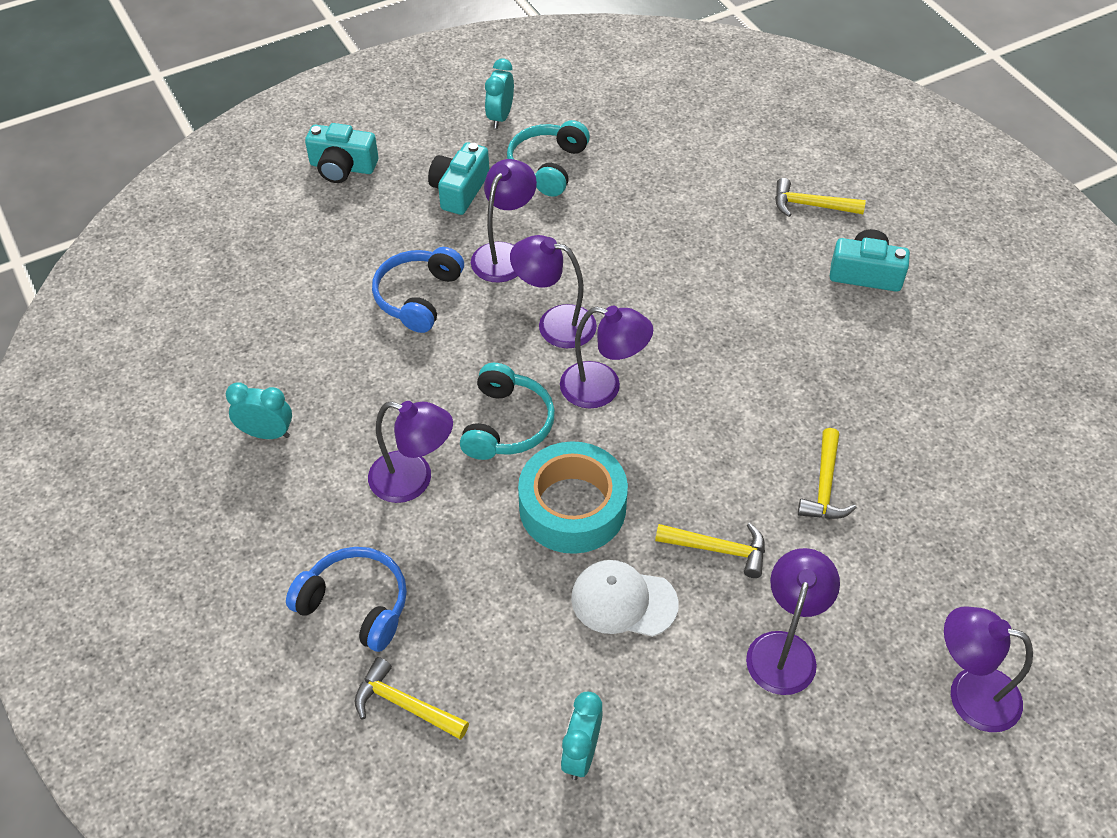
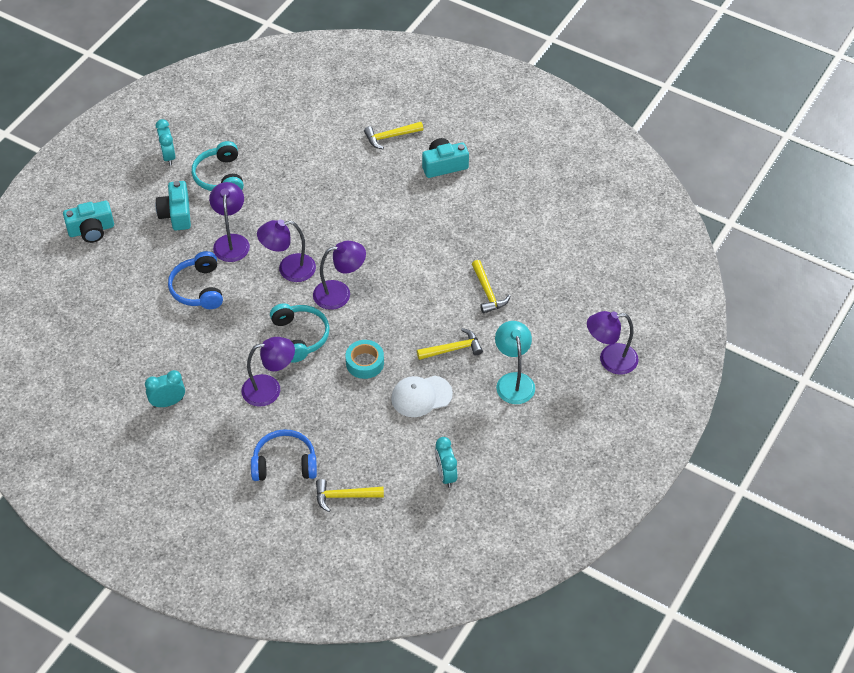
camera: 30 degrees left, 0 degrees up
turquoise tape [518,441,628,554] -> turquoise tape [345,340,384,379], size x0.60
purple lamp [746,548,840,695] -> turquoise lamp [495,321,535,404]

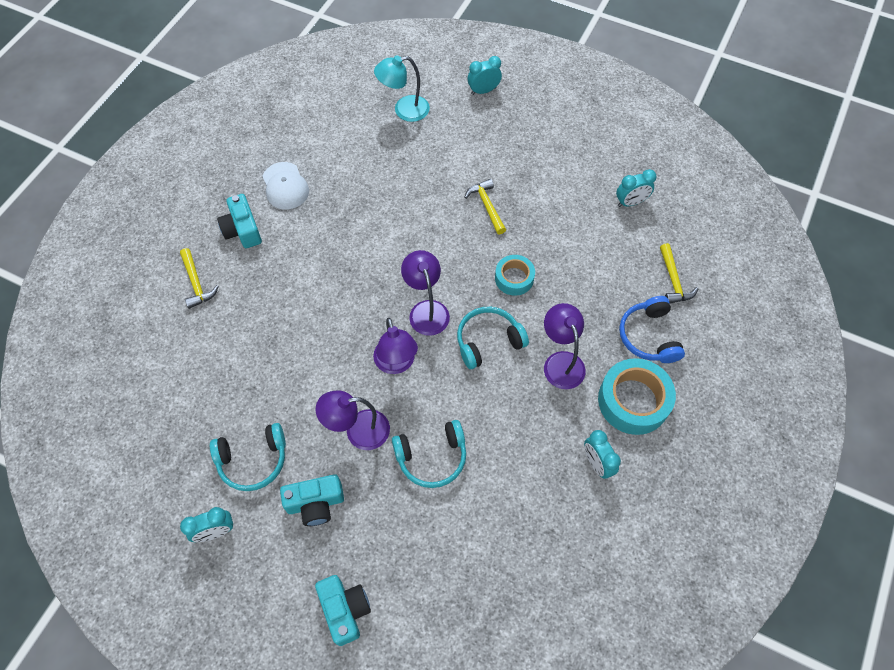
camera: 95 degrees left, 10 degrees up
blue headphones [168,251,223,309] -> turquoise headphones [392,420,466,488]
white cap [391,376,453,417] -> white cap moved to [262,162,309,210]
yellow hammer [472,260,511,314] -> none
turquoise lamp [495,321,535,404] -> turquoise lamp moved to [374,55,430,122]
purple lamp [587,311,639,374] -> turquoise clock [468,56,502,95]
none -> turquoise tape [598,358,676,435]

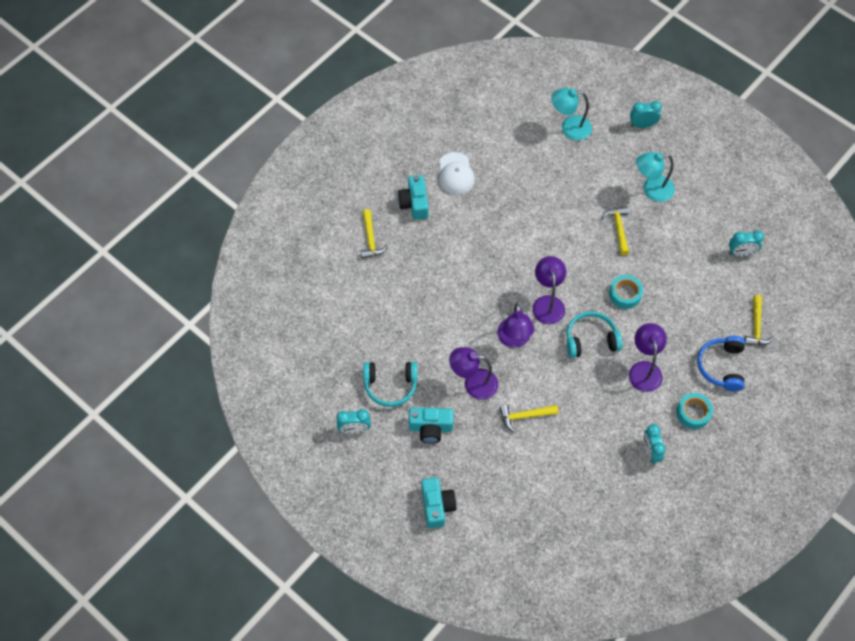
camera: 15 degrees right, 0 degrees up
turquoise headphones [392,420,466,488] -> yellow hammer [499,405,558,433]
turquoise tape [598,358,676,435] -> turquoise tape [676,393,713,429], size x0.60
none -> turquoise lamp [636,152,675,202]

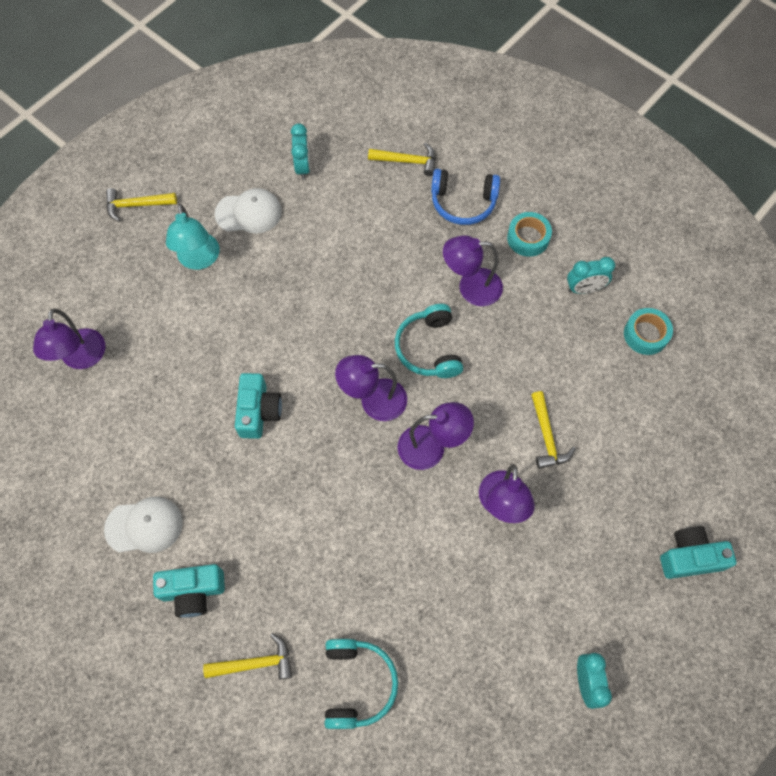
camera: 90 degrees left, 5 degrees up
turquoise headphones [363,362,418,407] -> turquoise headphones moved to [324,639,398,729]
turquoise camera [409,408,453,443] -> turquoise camera moved to [235,373,282,439]
turquoise lamp [551,88,592,140] -> purple lamp [33,309,105,369]
yellow hammer [602,206,629,255] -> yellow hammer moved to [106,188,177,222]
turquoise tape [609,275,643,309] -> turquoise tape moved to [624,308,673,355]
turquoise clock [630,101,662,128] -> none
none -> white cap [215,188,282,233]

